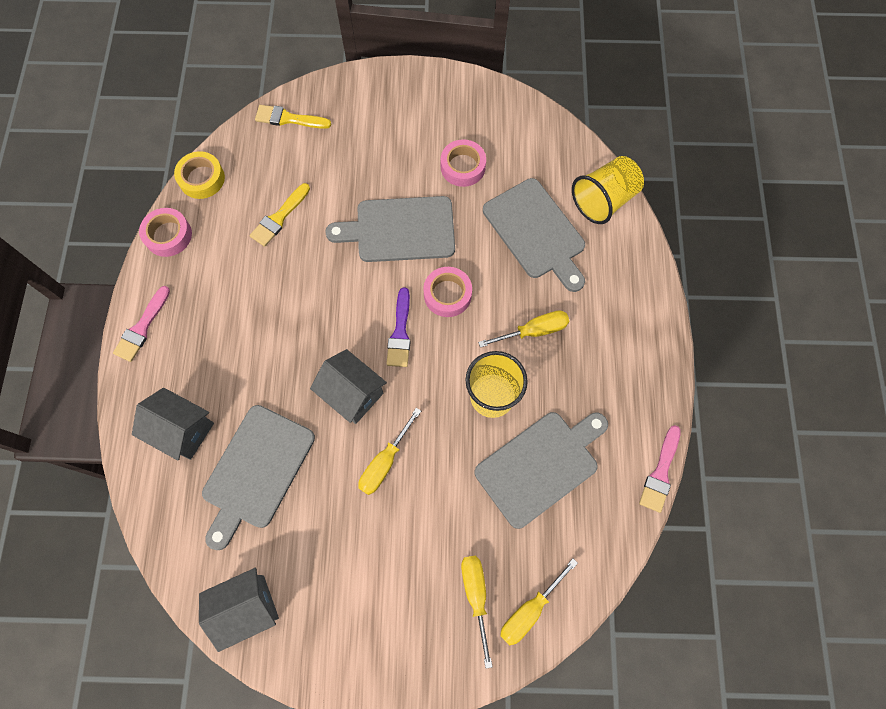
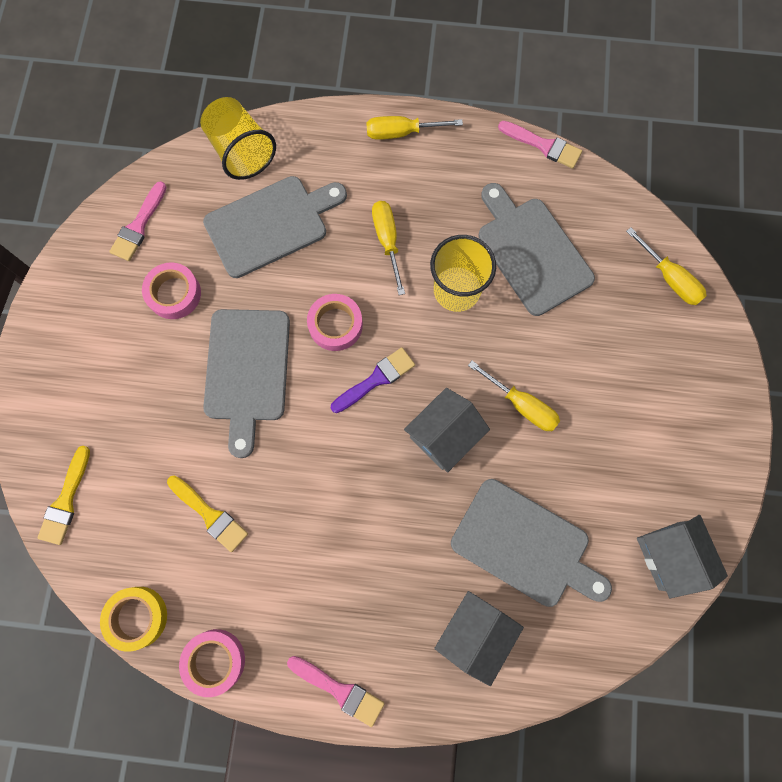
camera: 85 degrees left, 5 degrees up
purple brush [386,287,411,367] -> purple brush turned 45 degrees counterclockwise [331,347,415,413]
yellow screwdriver [461,555,492,669] -> yellow screwdriver moved to [366,116,463,140]
none -> pink brush [109,181,167,261]

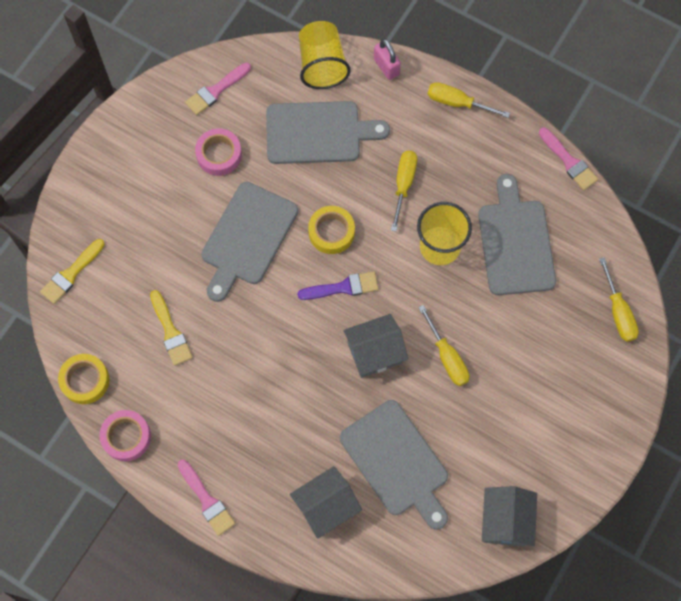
camera: 25 degrees right, 5 degrees down
pink tape [307,294,363,351] -> yellow tape [308,206,355,254]
none -> pink padlock [374,39,401,80]

